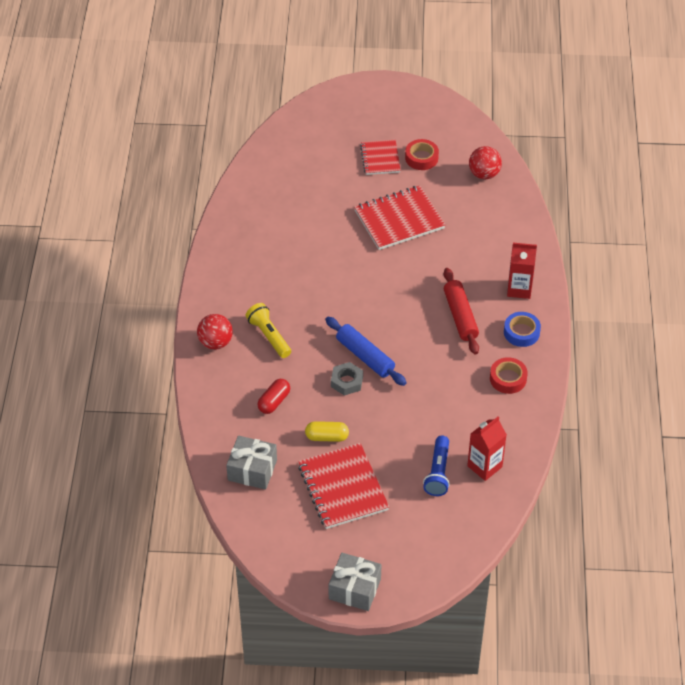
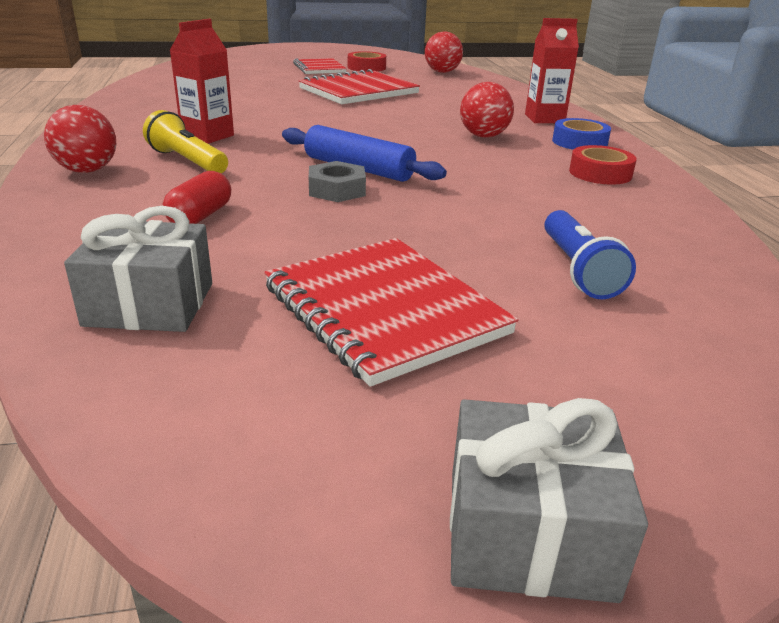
camera: 15 degrees left, 20 degrees down
yellow capsule [305,421,349,442] -> none
red rolling pin [444,268,479,354] -> red ball [460,82,514,138]
red carton [467,416,507,481] -> red carton moved to [169,19,234,144]

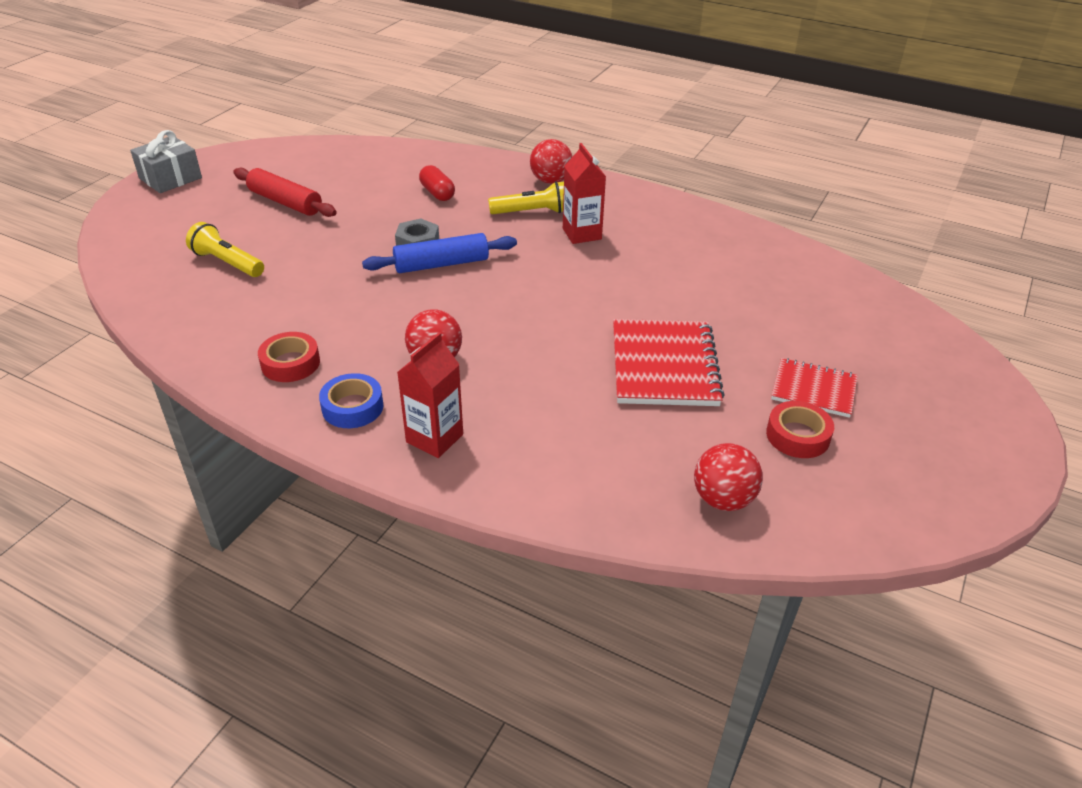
camera: 130 degrees right, 10 degrees up
grey gift [64,206,212,332] -> none
red notebook [264,238,518,387] -> red rolling pin [233,168,337,217]
blue flashlight [544,210,636,299] -> yellow flashlight [186,222,264,277]

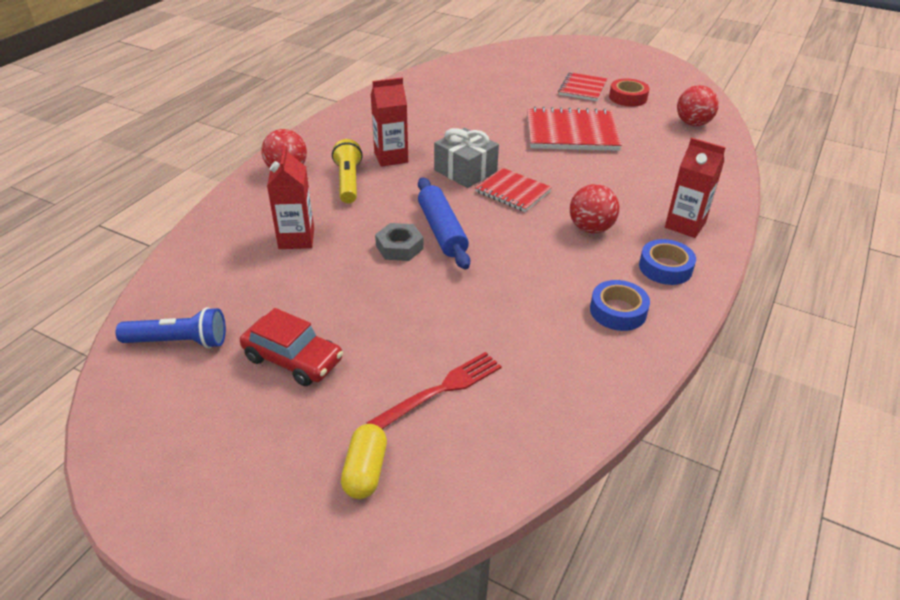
camera: 90 degrees left, 0 degrees up
grey gift [130,130,202,193] -> grey gift moved to [434,128,499,188]
yellow flashlight [186,222,264,277] -> red fork [367,352,502,429]
red rolling pin [233,168,337,217] -> red car [240,308,343,386]
red tape [258,332,320,382] -> blue tape [590,280,650,331]
red capsule [419,165,455,201] -> red carton [267,145,314,249]
none -> blue flashlight [116,307,226,349]
none -> yellow capsule [341,424,387,499]
none -> red notebook [475,168,552,212]

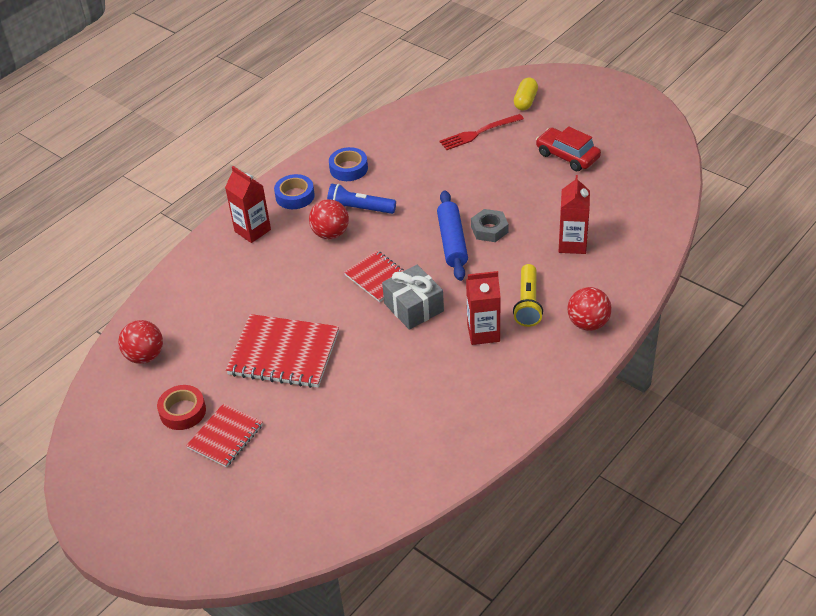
camera: 165 degrees left, 5 degrees up
blue flashlight [116,307,226,349] -> blue flashlight moved to [327,184,396,214]

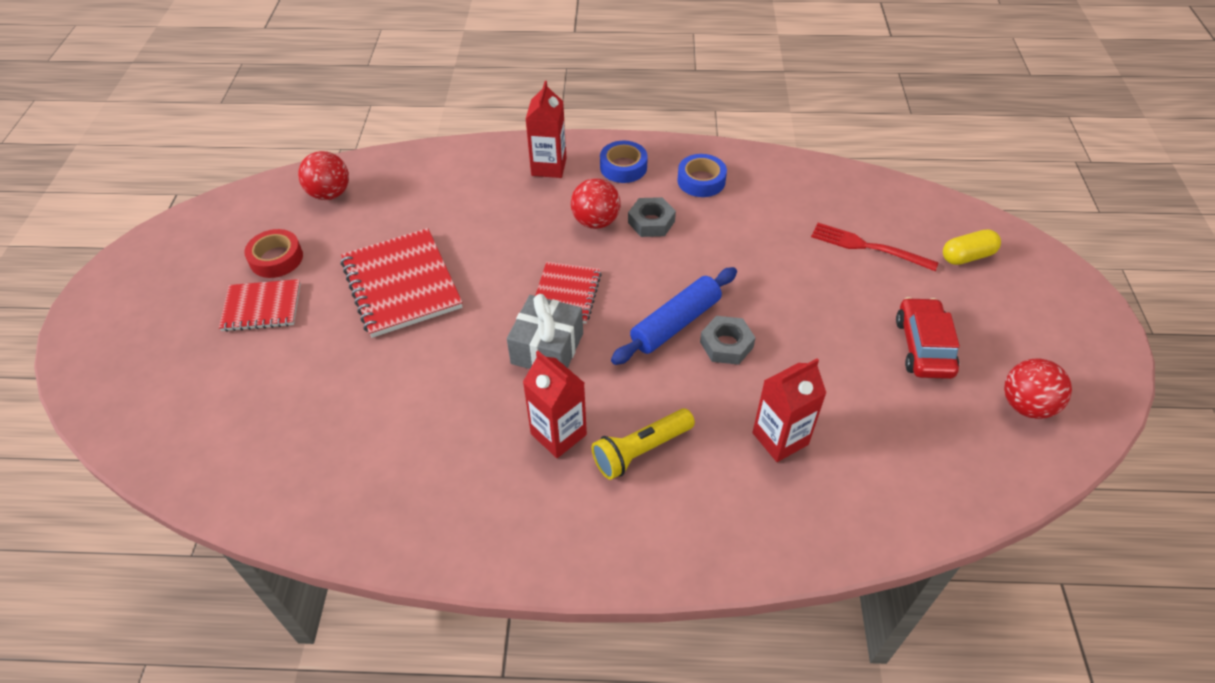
camera: 50 degrees right, 5 degrees up
blue flashlight [327,184,396,214] -> grey nut [628,197,676,237]
red ball [567,287,612,331] -> red ball moved to [1004,358,1072,419]

